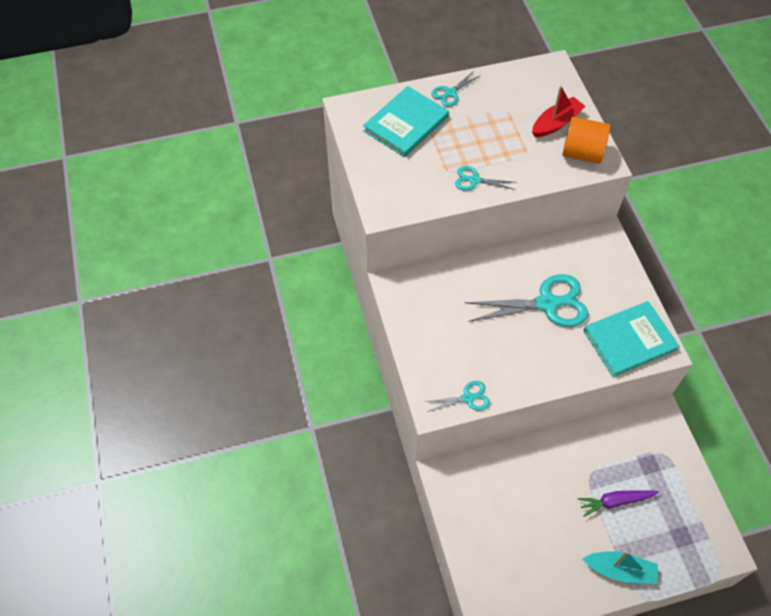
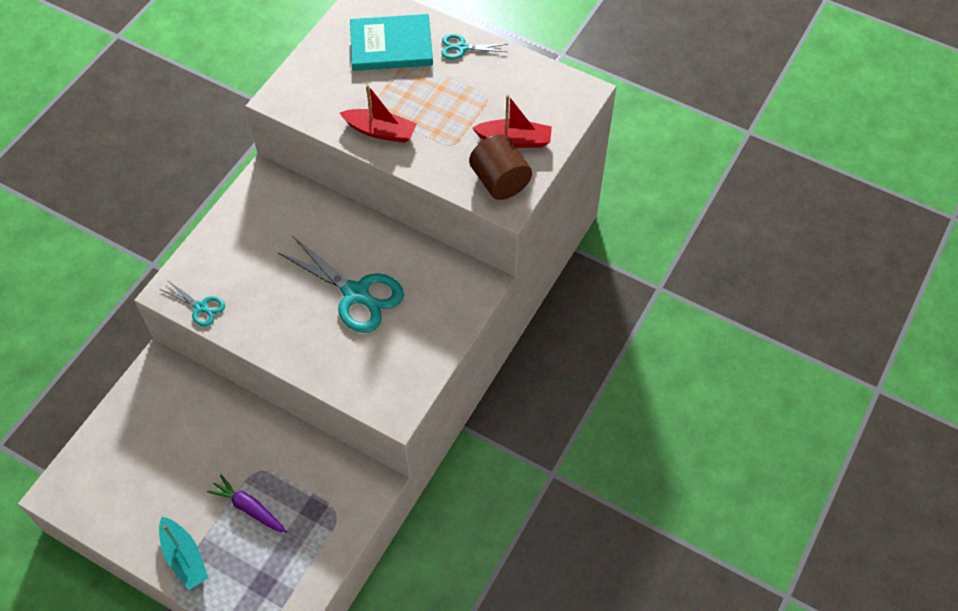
camera: 45 degrees right, 0 degrees up
turquoise scissors [455,166,516,190] -> red boat [340,85,417,143]
orange cylinder [562,117,610,164] -> brown cylinder [469,134,532,200]
turquoise book [583,301,679,377] -> none

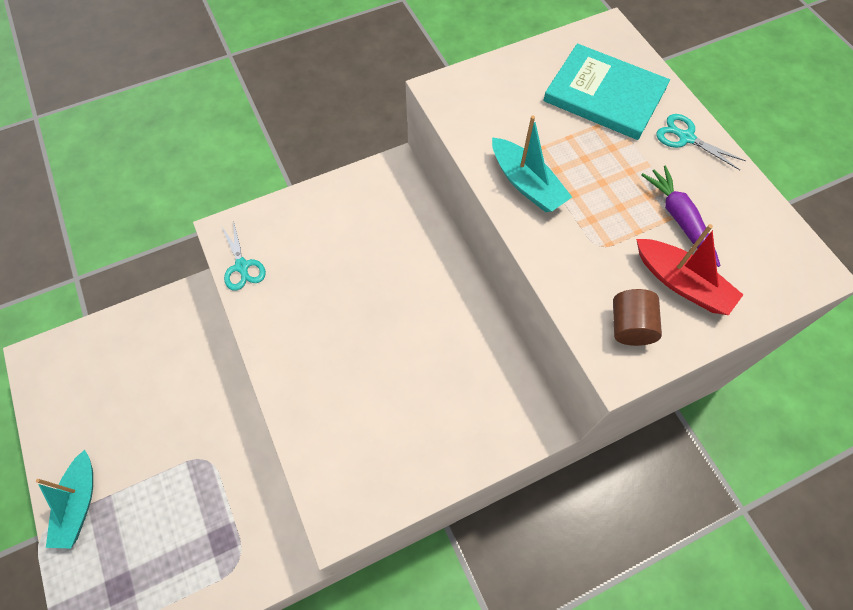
camera: 35 degrees right, 5 degrees up
purple carrot [207,475,287,533] -> purple carrot moved to [641,165,721,267]
turquoise scissors [277,236,404,333] -> none
red boat [340,85,417,143] -> turquoise boat [492,116,572,212]
brown cylinder [469,134,532,200] -> brown cylinder [613,289,662,346], size x0.64

